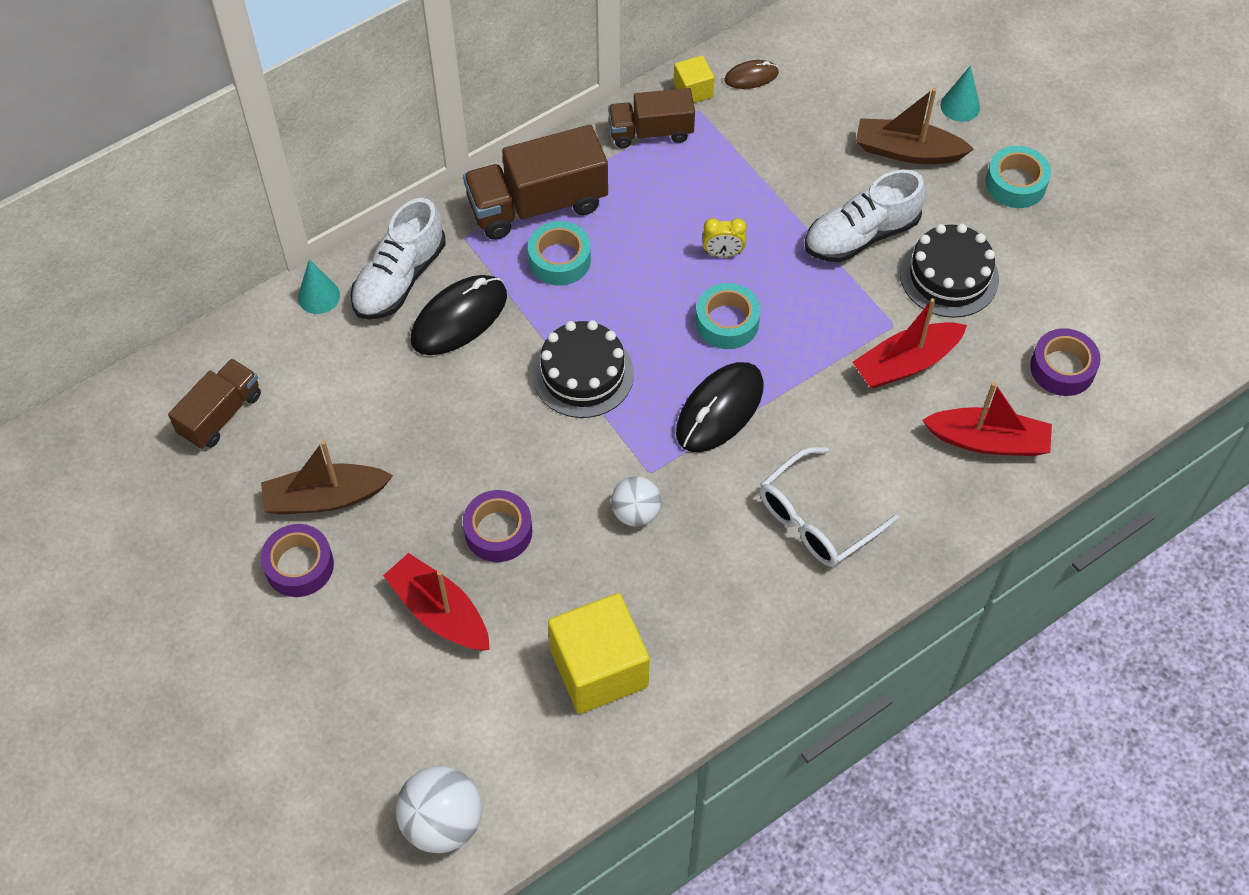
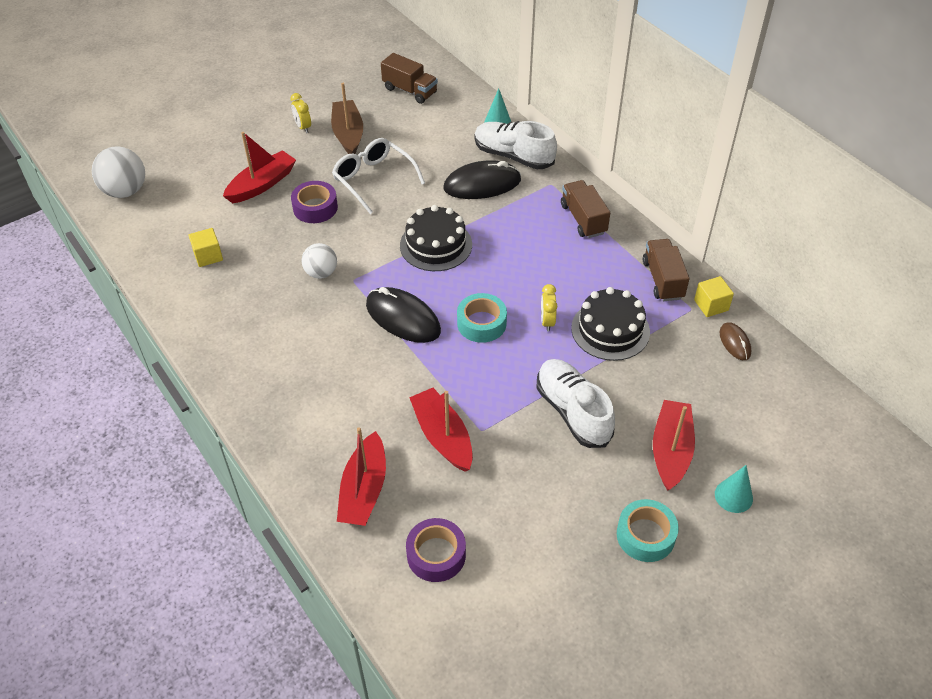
camera: 90 degrees right, 10 degrees down
purple tape [261,524,334,597] -> yellow clock [290,93,311,133]
black mouse [411,275,507,355] -> black mouse turned 60 degrees counterclockwise [443,160,521,199]
brown truck [463,125,608,240] -> brown truck [561,180,610,238], size x0.63
turquoise tape [528,221,591,286] -> none
yellow cube [548,593,650,714] -> yellow cube [189,228,223,267], size x0.49
white glasses [760,447,899,567] -> white glasses moved to [332,138,425,214]
brown boat [856,88,974,164] -> red boat [653,400,695,491]
black cake [900,224,999,318] -> black cake moved to [571,287,650,361]

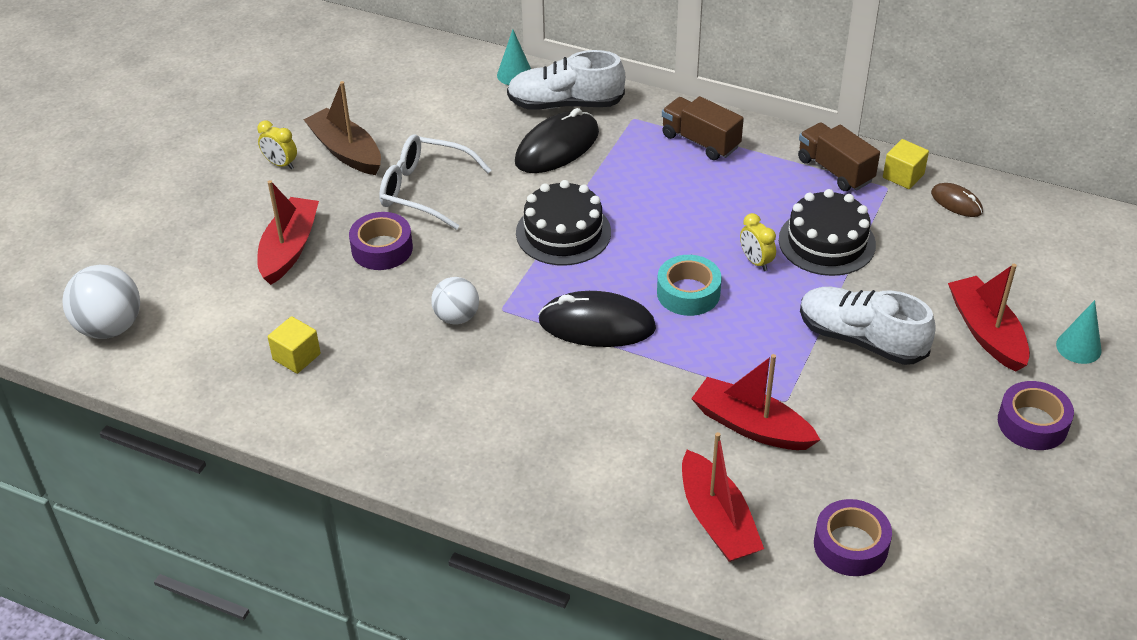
camera: 30 degrees left, 5 degrees down
brown truck [381,53,438,104] -> none
turquoise tape [617,499,679,562] -> purple tape [998,381,1074,450]

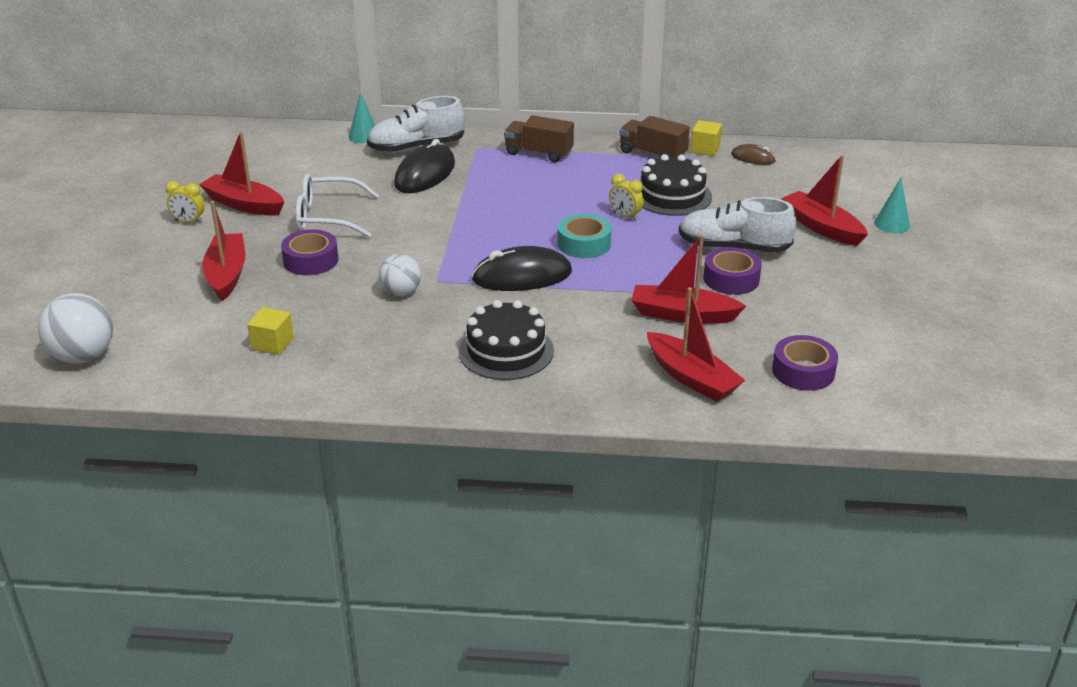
camera: 20 degrees left, 10 degrees down
brown boat [304,81,381,175] -> red boat [199,132,284,216]
black cake [516,180,611,266] -> black cake moved to [459,300,554,380]
purple tape [998,381,1074,450] -> purple tape moved to [703,247,762,295]

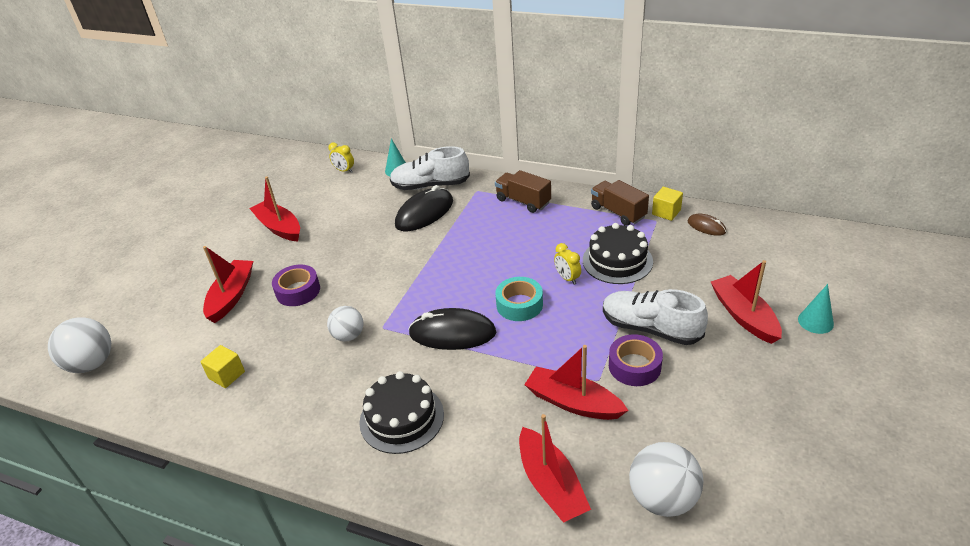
camera: 20 degrees right, 5 degrees up
yellow clock [166,181,204,223] -> yellow clock moved to [328,142,354,173]
white glasses [295,174,379,238] -> none
purple tape [772,335,838,391] -> white ball [629,442,703,517]

